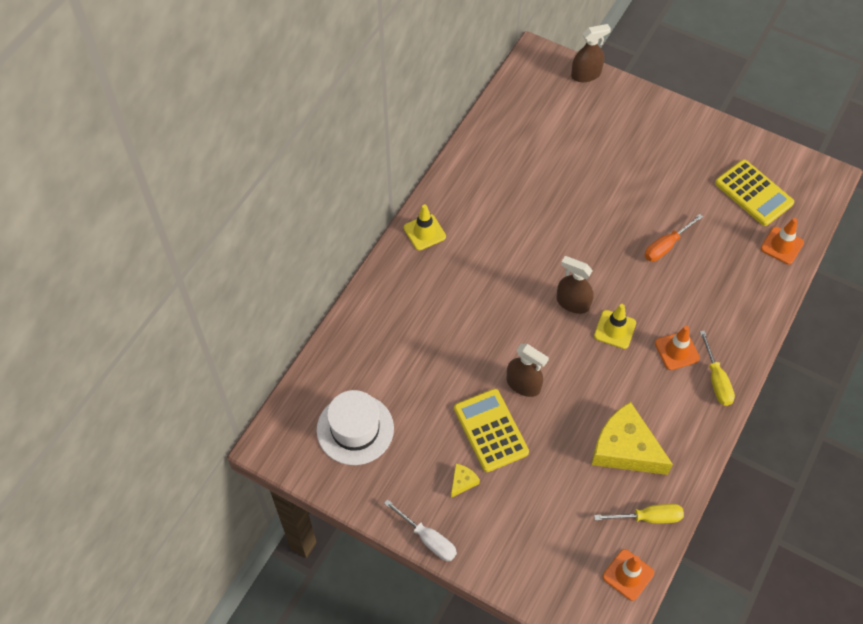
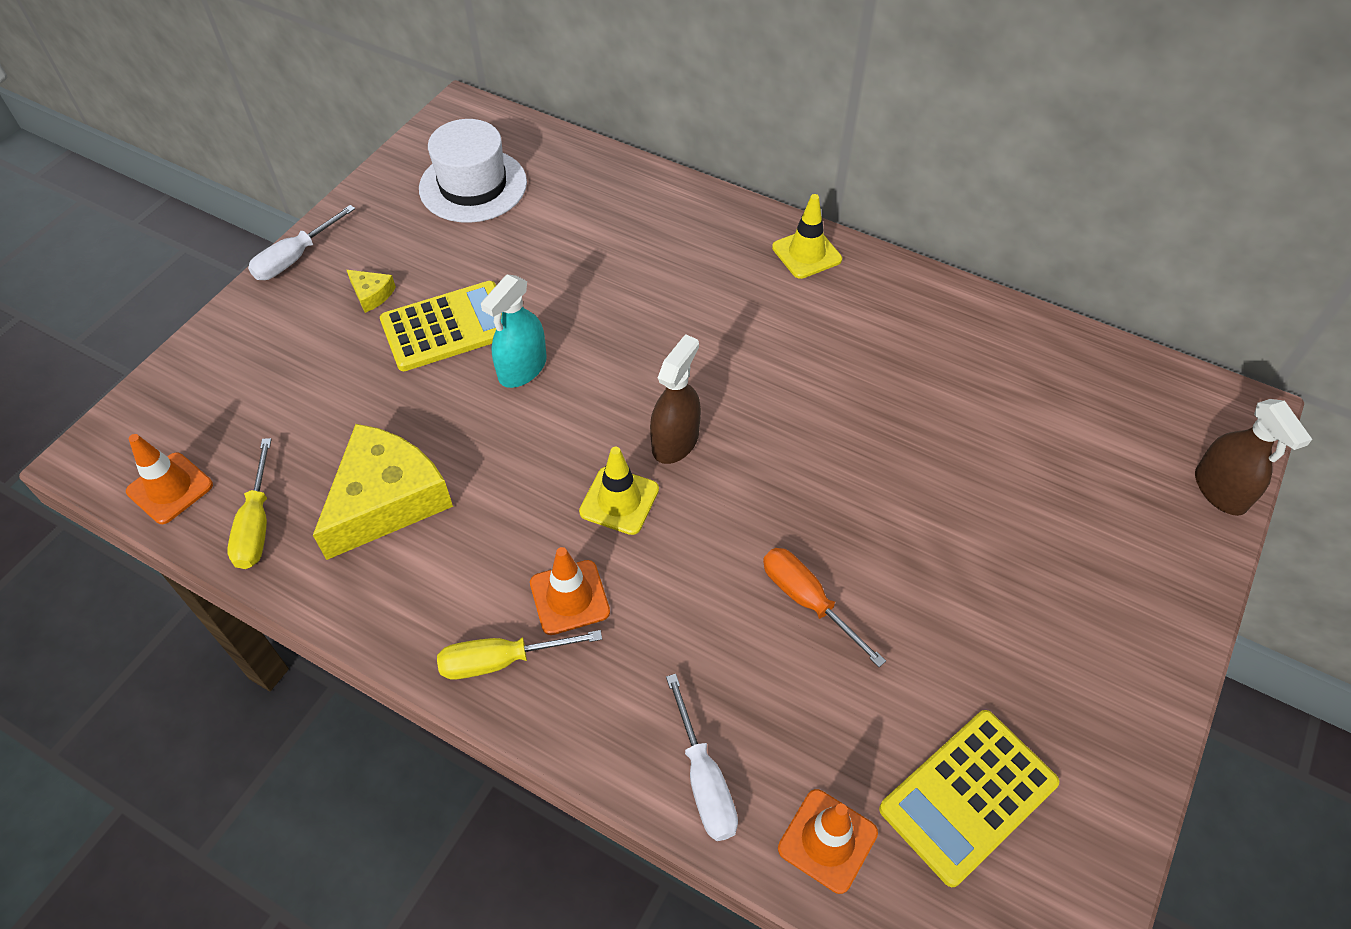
camera: 90 degrees right, 5 degrees down
brown spray bottle [507,344,549,397] -> turquoise spray bottle [481,274,547,388]
none -> white screwdriver [666,674,738,841]

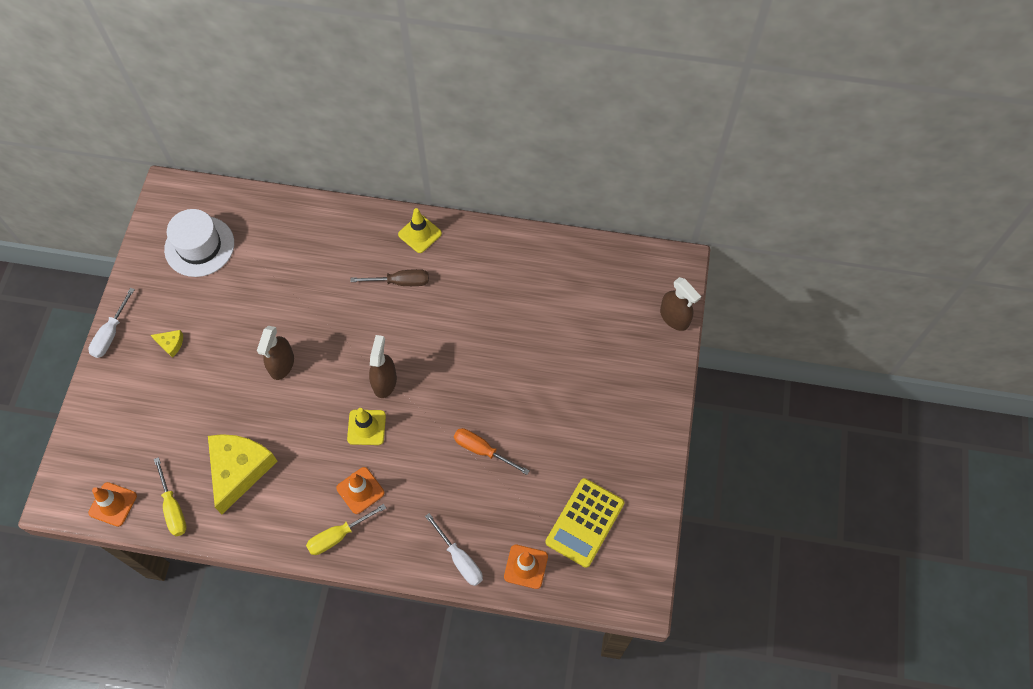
camera: 20 degrees left, 10 degrees up
yellow calculator [380,281,502,371] -> none
turquoise spray bottle [481,274,547,388] -> brown spray bottle [257,326,294,380]
none -> brown screwdriver [351,269,429,286]

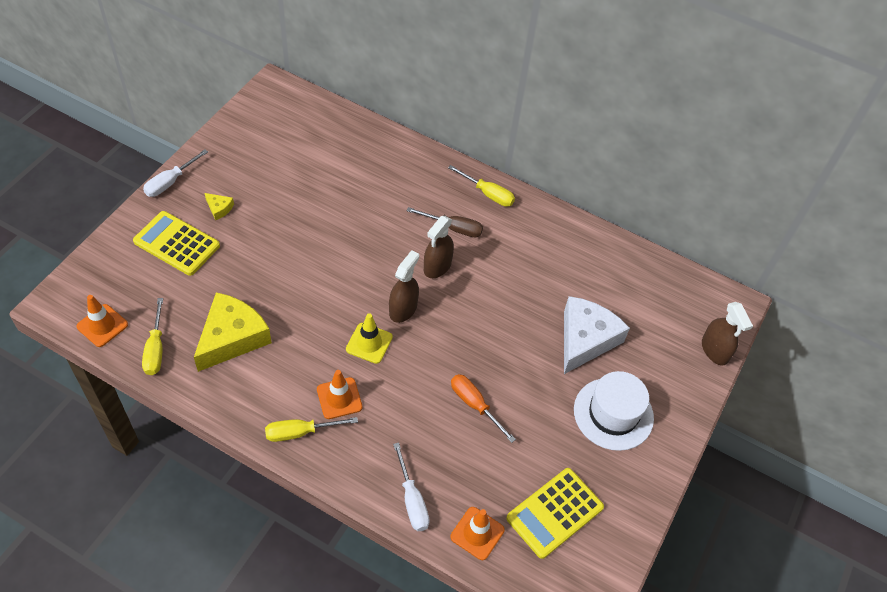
camera: 15 degrees right, 10 degrees down
white hat [164,209,234,277] -> white hat moved to [574,371,654,451]
brown spray bottle [257,326,294,380] -> brown spray bottle moved to [424,216,454,278]
yellow traffic cone [398,208,442,253] -> yellow screwdriver [448,165,515,207]
none -> yellow calculator [133,211,220,276]
none -> white cheese [564,296,630,374]

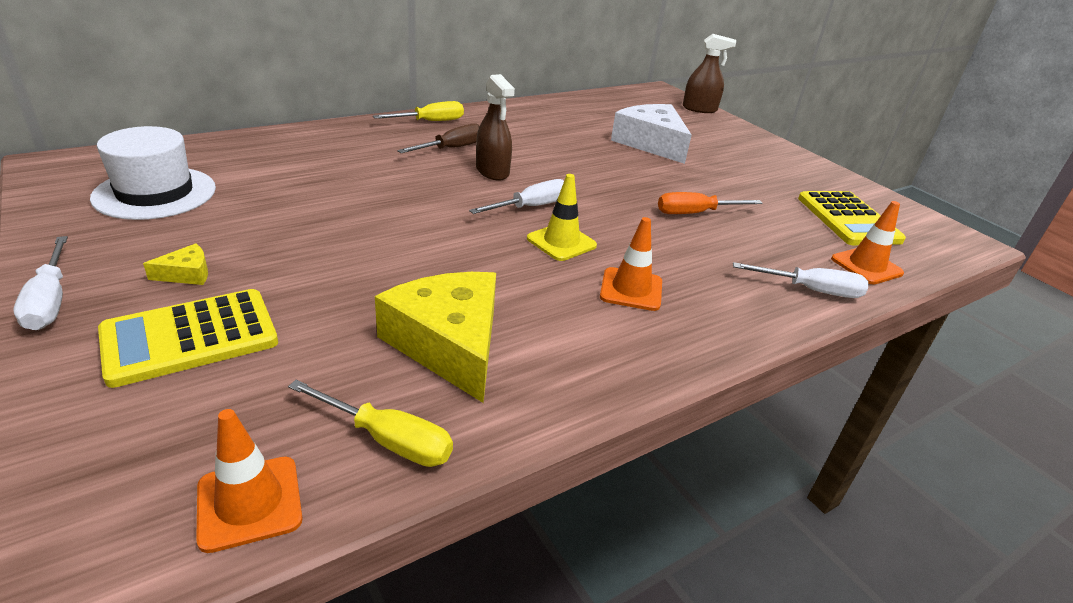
camera: 60 degrees left, 20 degrees down
yellow screwdriver [265,417,358,442] -> none
brown spray bottle [389,250,419,323] -> white screwdriver [469,179,564,214]
white hat [574,371,654,451] -> white hat moved to [90,126,216,220]

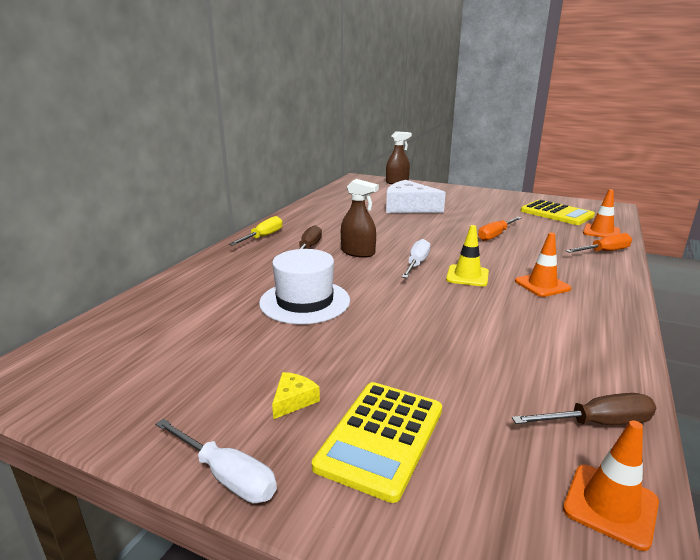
camera: 30 degrees left, 10 degrees down
white hat [90,126,216,220] -> white hat moved to [259,249,350,324]
yellow screwdriver [288,380,453,467] -> brown screwdriver [512,393,656,425]
yellow cheese [375,272,496,403] -> none
white screwdriver [733,262,868,298] -> orange screwdriver [565,233,632,253]

